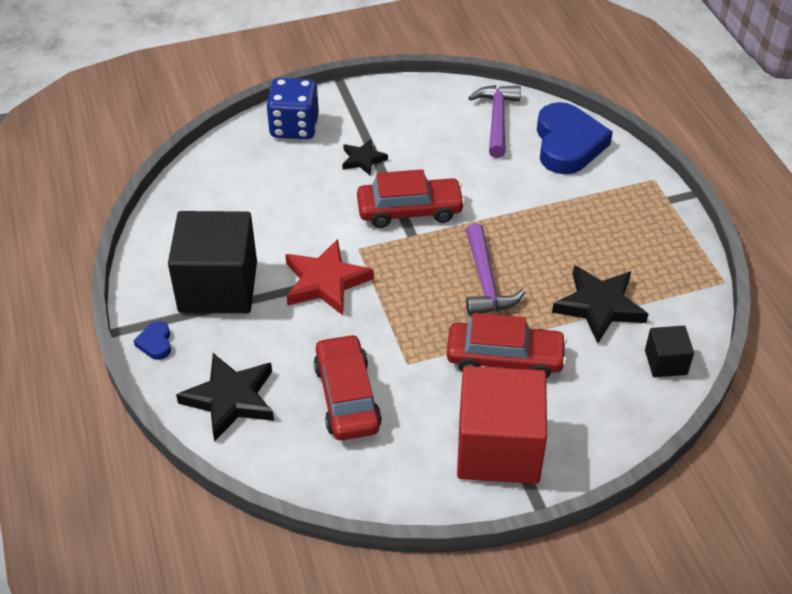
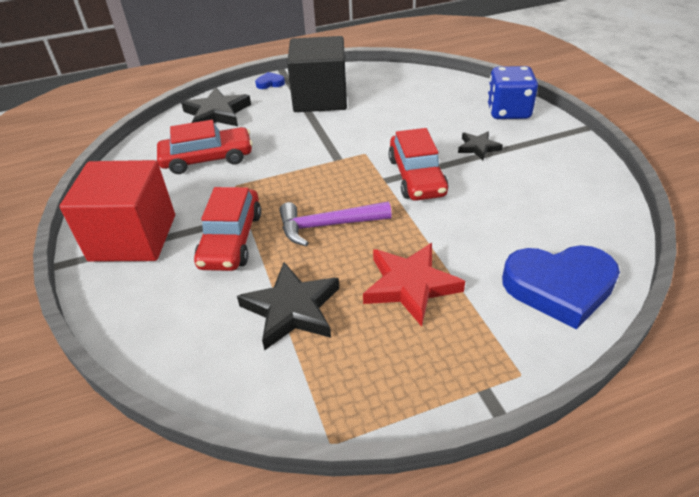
camera: 90 degrees right, 5 degrees down
red star [285,239,374,315] -> red star moved to [363,243,465,326]
purple hammer [468,85,521,158] -> none
black cube [645,326,694,377] -> none

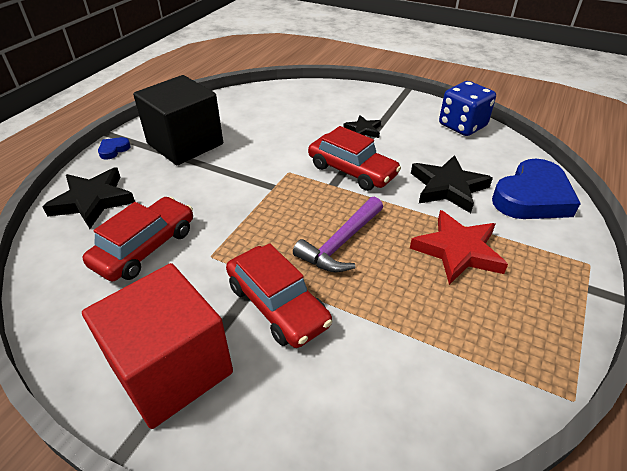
camera: 45 degrees left, 0 degrees up
black star [237,262,339,350] -> black star moved to [411,155,493,213]
blue dice [487,66,538,119] -> blue dice moved to [439,81,496,136]

